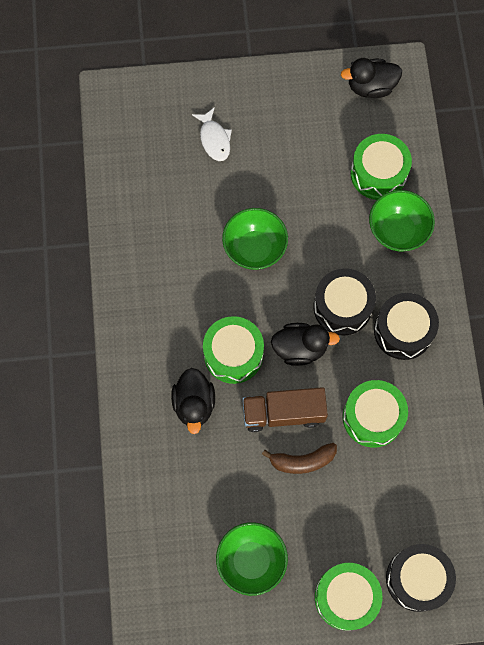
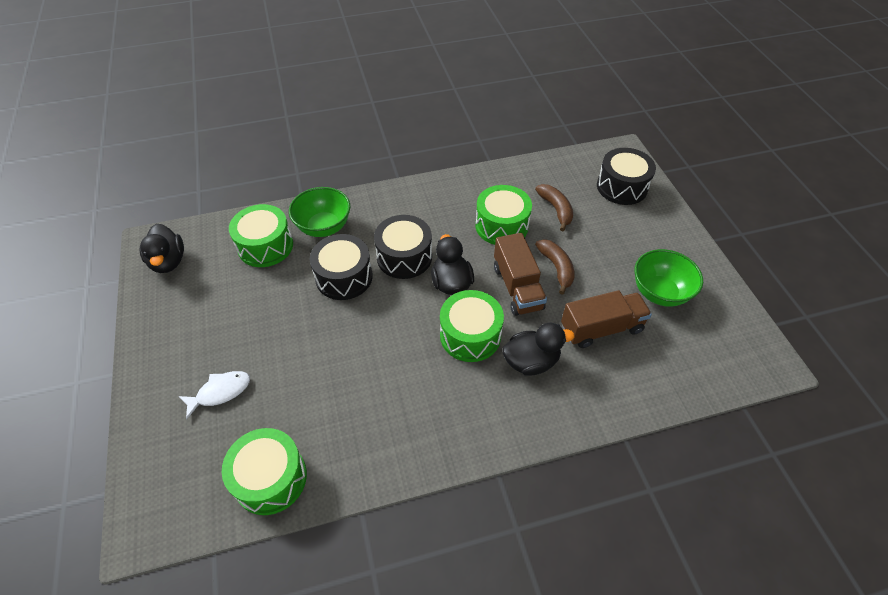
camera: 100 degrees left, 20 degrees down
green bowl [222,208,288,270] -> none
green drum [315,563,382,630] -> green drum moved to [222,428,307,515]
black drum [374,293,439,360] -> black drum moved to [310,234,373,300]
none -> brown banana [535,184,573,231]
none -> brown truck [561,290,652,348]

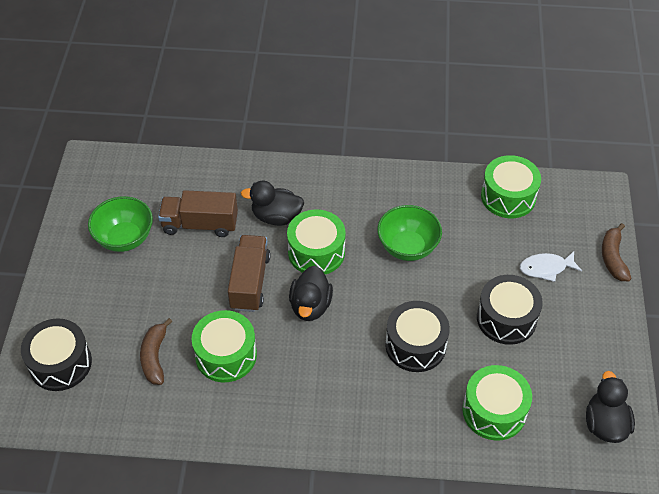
camera: 160 degrees left, 0 degrees up
green bowl [289,187,350,237] -> green bowl moved to [377,205,442,261]
black drum [374,215,432,279] -> black drum moved to [477,275,543,345]
brown banana [535,239,575,295] -> brown banana moved to [602,223,632,281]

